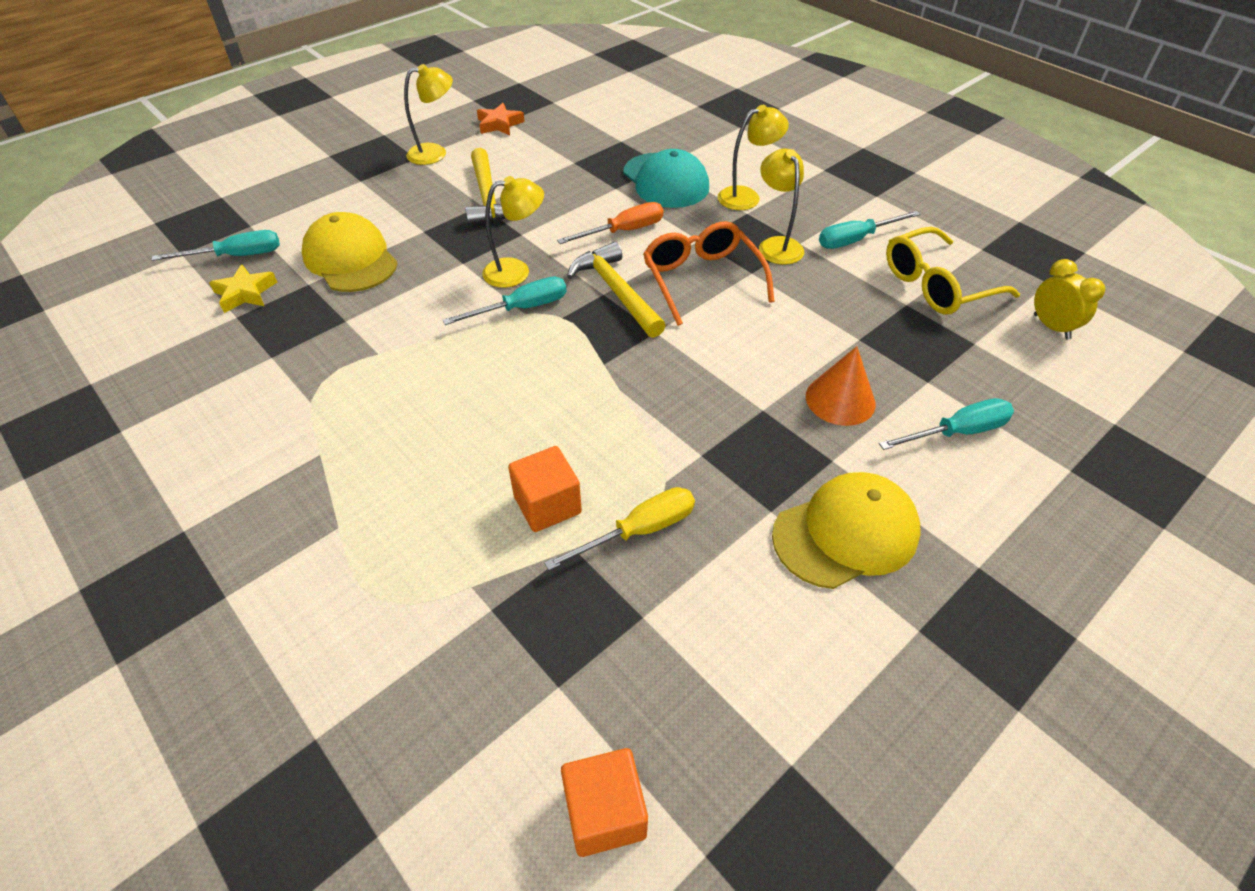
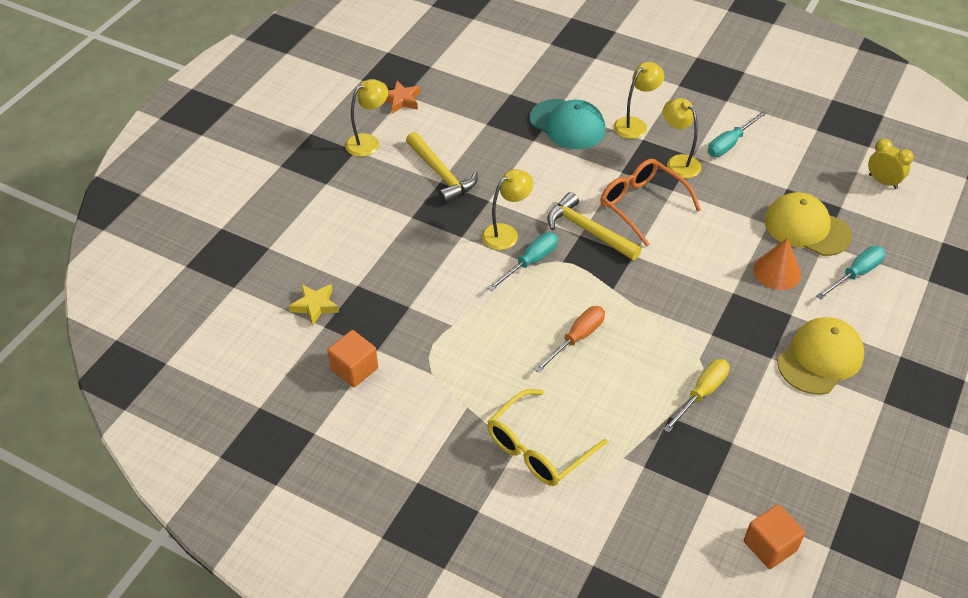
camera: 20 degrees left, 0 degrees up
turquoise screwdriver [152,230,280,261] -> none
yellow cap [302,212,398,292] -> yellow cap moved to [764,192,852,256]
orange cube [508,446,582,532] -> orange cube moved to [327,330,378,387]
orange screwdriver [557,202,663,244] -> orange screwdriver moved to [534,306,605,373]
yellow glasses [886,227,1020,315] -> yellow glasses moved to [487,389,608,486]

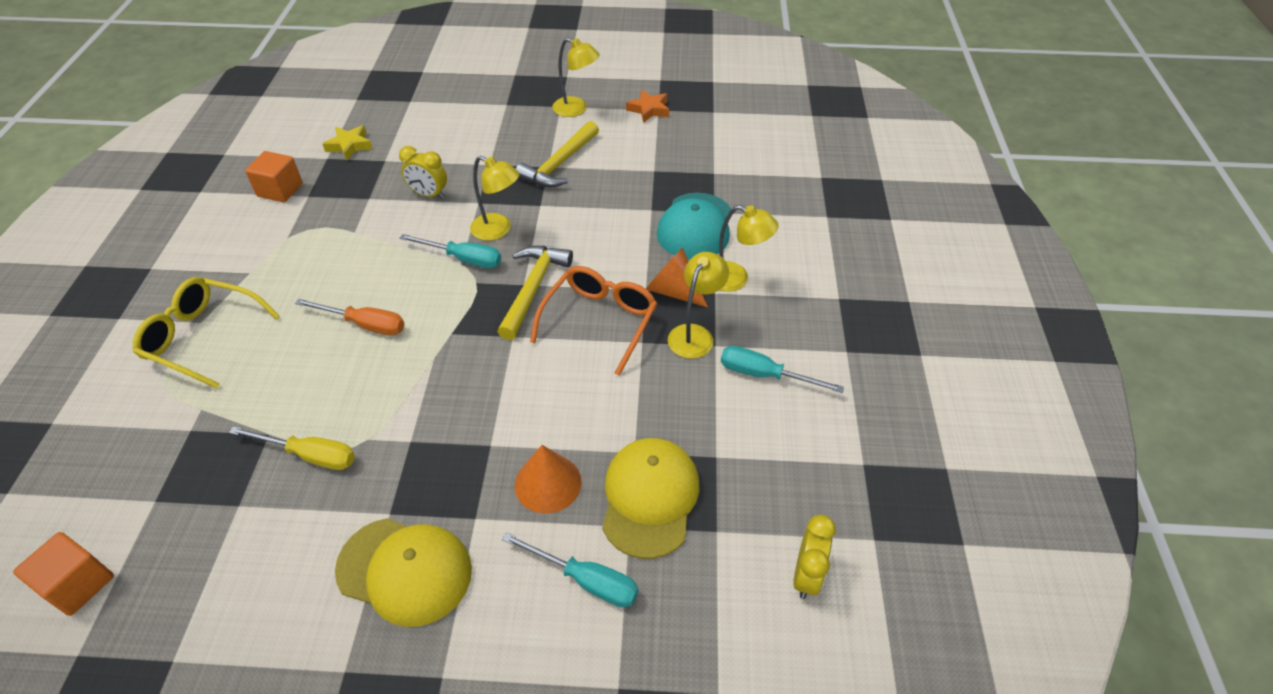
camera: 65 degrees right, 0 degrees up
none -> yellow clock [399,146,447,199]
none -> orange cone [646,247,708,307]

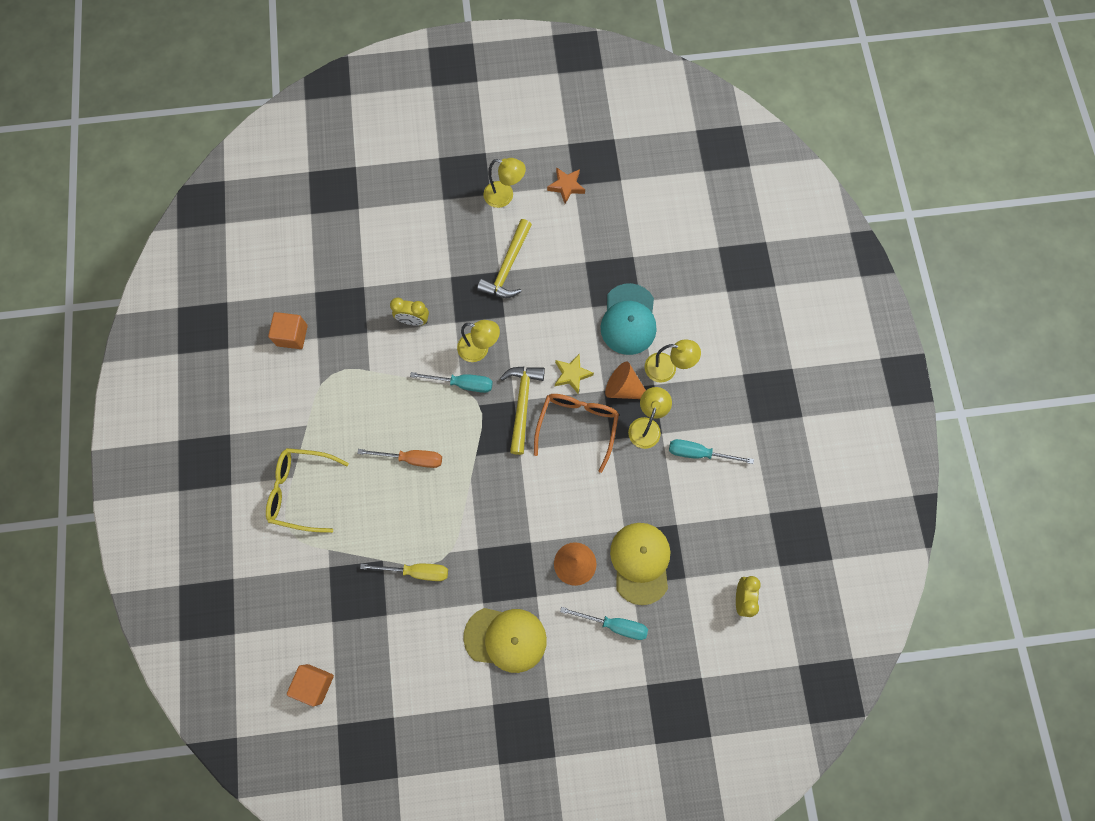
camera: 10 degrees left, 25 degrees up
yellow star [323,125,373,160] -> yellow star moved to [555,354,594,394]

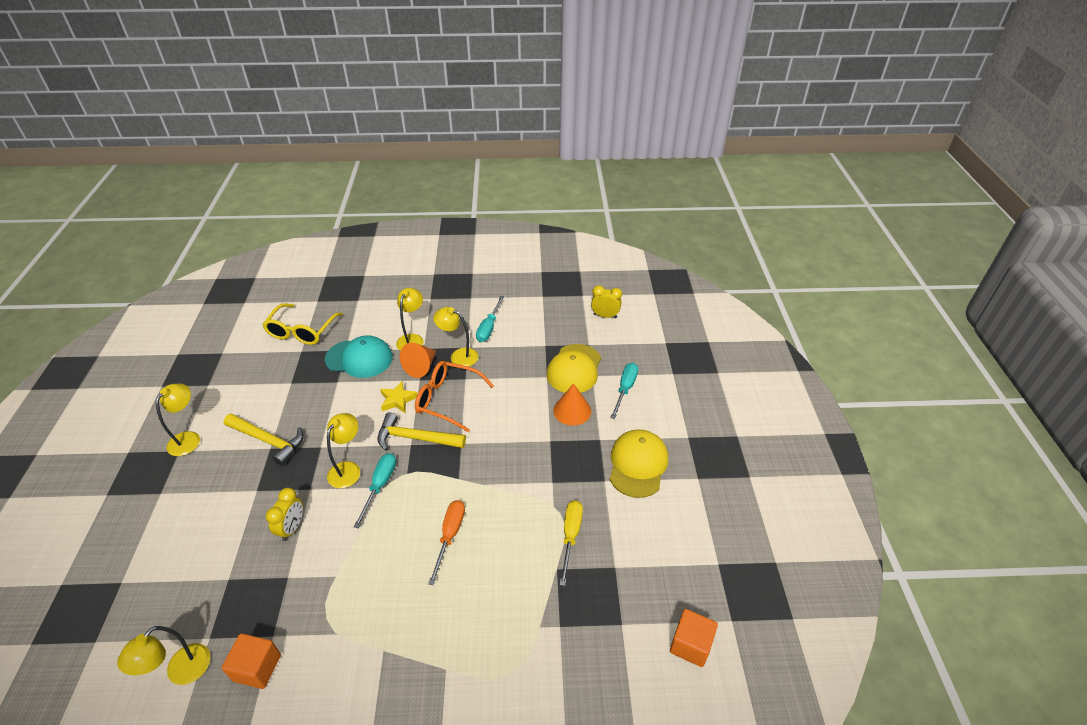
camera: 85 degrees left, 30 degrees down
yellow glasses [266,448,349,533] -> yellow glasses moved to [262,303,343,345]
orange star [547,167,585,204] -> none
yellow cap [610,523,670,605] -> yellow cap turned 75 degrees counterclockwise [546,344,601,393]
none -> yellow lamp [117,626,210,685]

